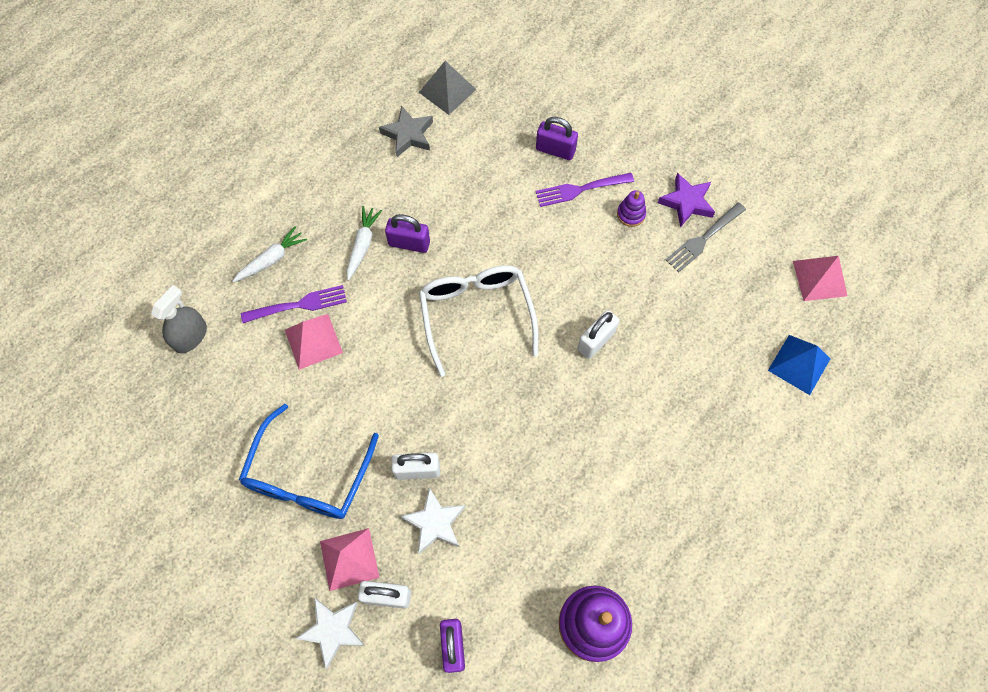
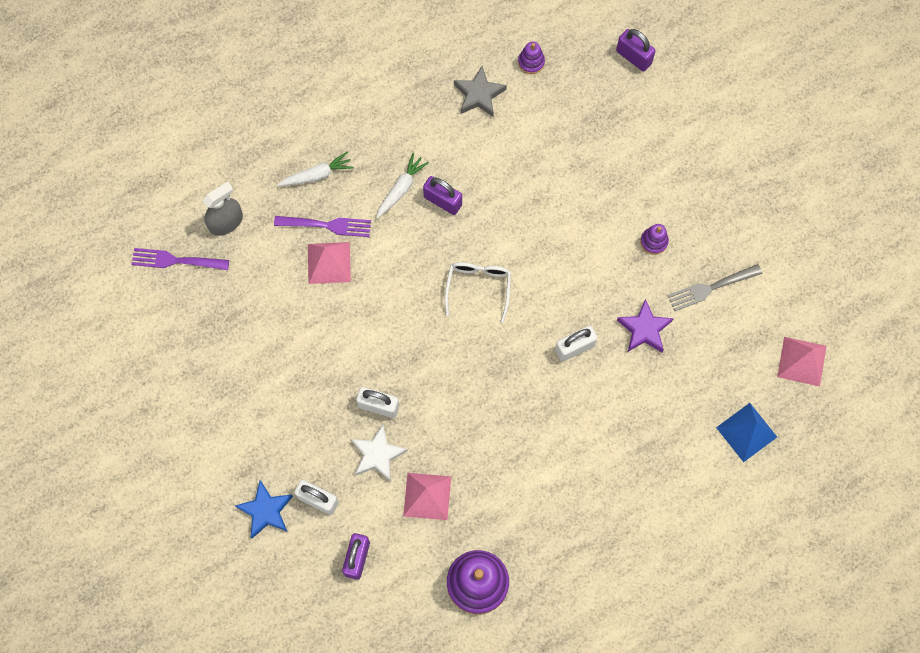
camera: 20 degrees right, 5 degrees up
blue glasses [239,404,379,519] -> none
white star [295,598,364,669] -> blue star [235,480,293,538]
pink pyramid [320,528,380,591] -> pink pyramid moved to [403,473,451,520]
grey pyramid [419,61,476,115] -> purple stacking toy [518,42,545,74]
white glasses [419,265,538,377] -> white glasses [445,262,511,323], size x0.63
purple padlock [536,117,578,160] -> purple padlock moved to [616,29,656,71]
purple fork [536,173,634,207] -> purple fork moved to [131,248,229,270]
purple star [658,173,715,228] -> purple star moved to [617,299,674,352]

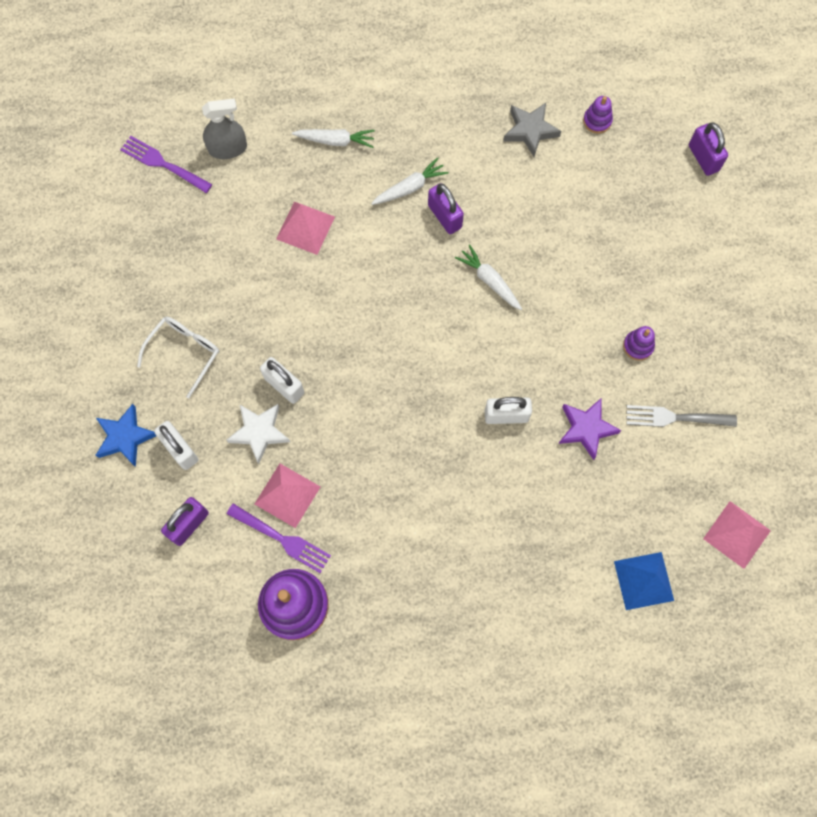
camera: 25 degrees right, 0 degrees up
purple fork [274,216,371,237] -> purple fork moved to [227,503,331,574]
white glasses [445,262,511,323] -> white glasses moved to [137,317,219,398]
none -> white carrot [455,244,522,310]

